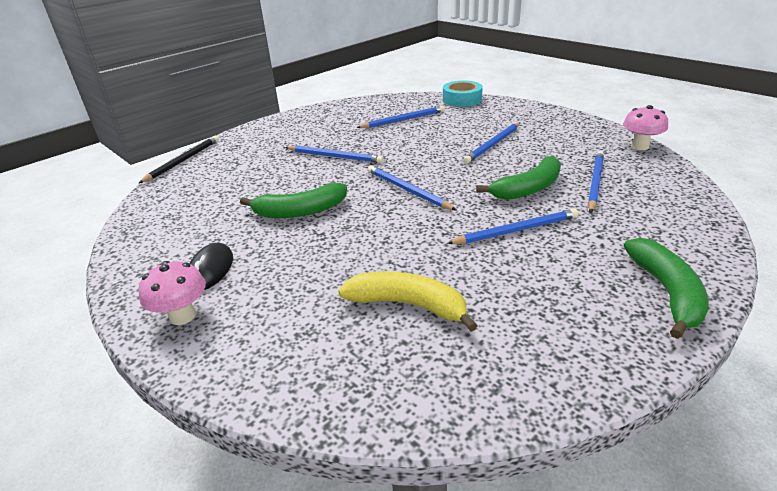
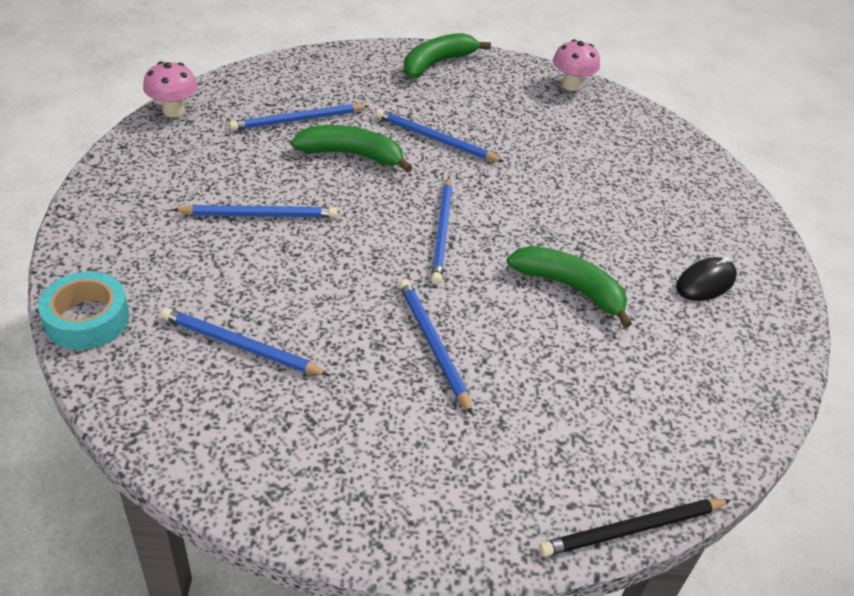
camera: 140 degrees left, 10 degrees up
pink mushroom [139,261,206,325] -> pink mushroom moved to [553,39,600,91]
yellow banana [338,271,478,332] -> none

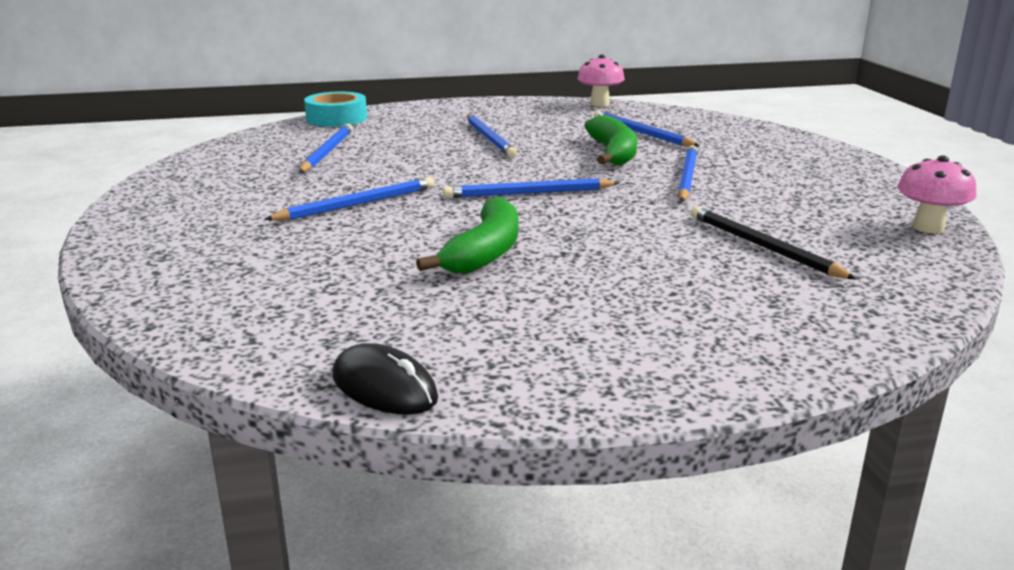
camera: 80 degrees right, 20 degrees down
green banana [404,33,491,78] -> none
black pencil [539,499,731,557] -> black pencil moved to [691,206,856,279]
black mouse [676,257,737,301] -> black mouse moved to [332,343,438,415]

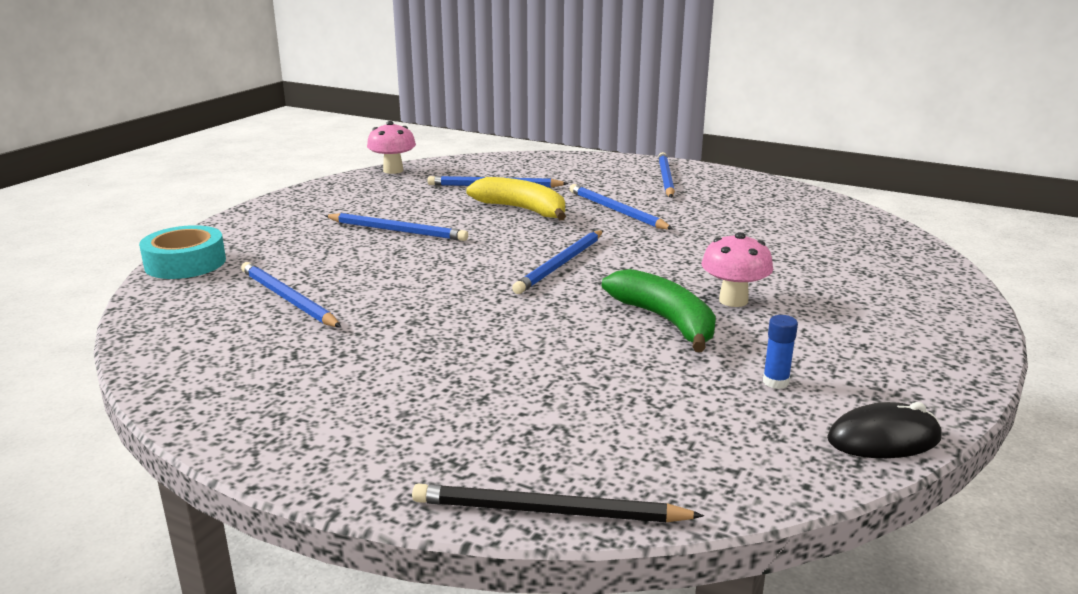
camera: 50 degrees left, 0 degrees up
blue pencil [264,177,435,220] -> blue pencil moved to [658,152,675,198]
green banana [584,115,637,166] -> yellow banana [466,177,566,220]
black pencil [691,206,856,279] -> black pencil moved to [412,484,704,522]
pink mushroom [897,156,976,233] -> pink mushroom moved to [701,232,773,307]
none -> blue glue stick [763,315,798,389]

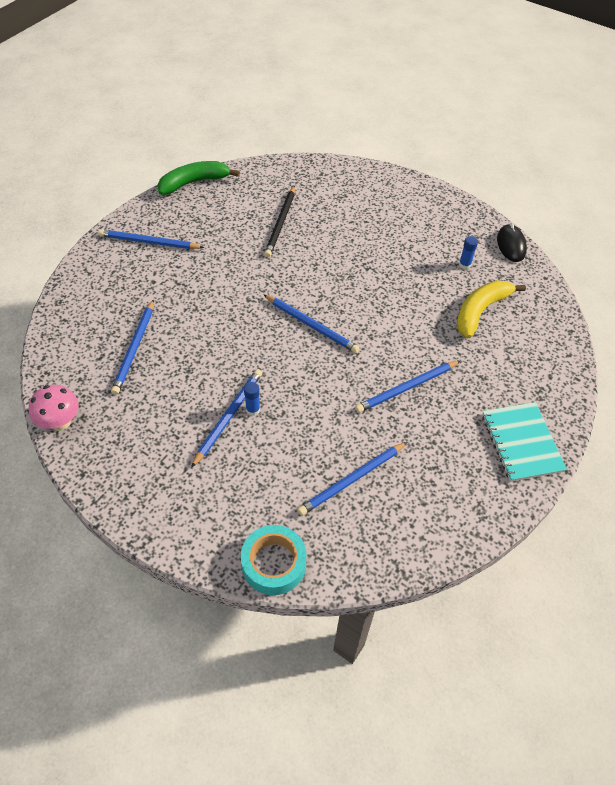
camera: 85 degrees left, 30 degrees up
black pencil [412,484,704,522] -> black pencil moved to [264,186,295,257]
yellow banana [466,177,566,220] -> yellow banana moved to [457,280,526,338]
blue pencil [569,184,673,230] -> blue pencil moved to [355,360,461,413]
green banana [602,269,716,352] -> green banana moved to [158,161,240,195]
pink mushroom [701,232,773,307] -> none
none -> blue glue stick [244,382,260,416]
none -> turquoise notebook [482,402,567,482]

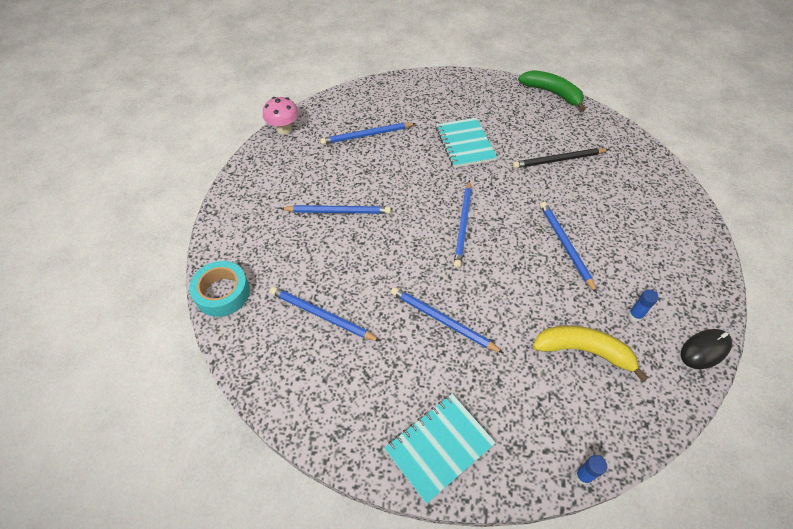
camera: 65 degrees right, 0 degrees up
blue pencil [98,229,204,249] -> blue pencil moved to [540,202,597,293]
blue glue stick [244,382,260,416] -> blue glue stick moved to [575,455,607,485]
none -> turquoise notebook [436,118,497,168]

